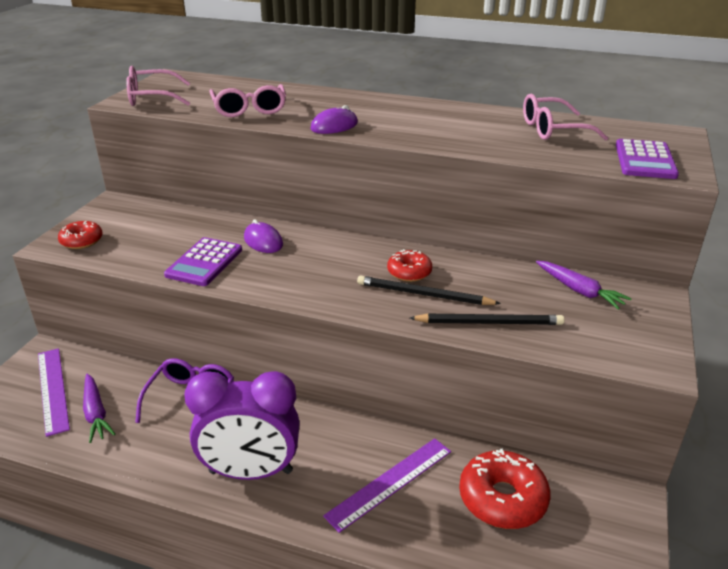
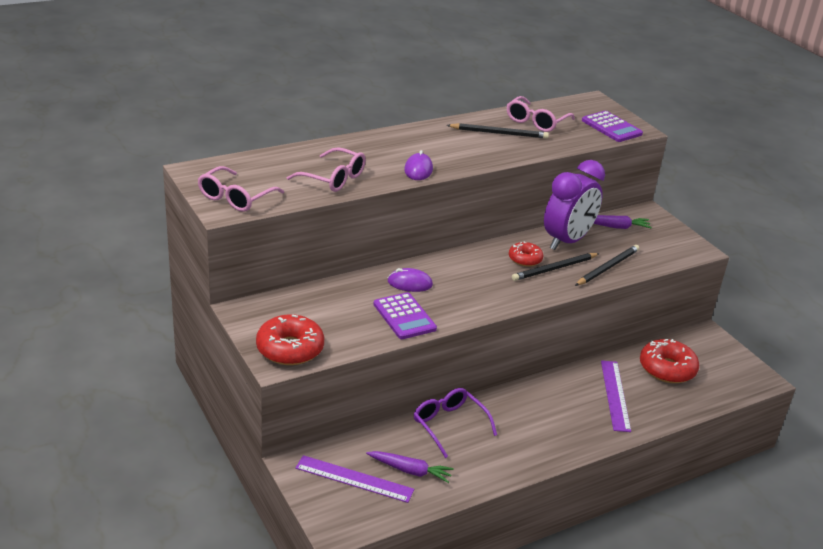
camera: 50 degrees left, 0 degrees up
red donut [58,221,103,249] -> red donut [256,314,324,365], size x1.68
purple clock [184,371,300,480] -> purple clock moved to [544,160,605,250]
none -> black pencil [447,123,549,139]

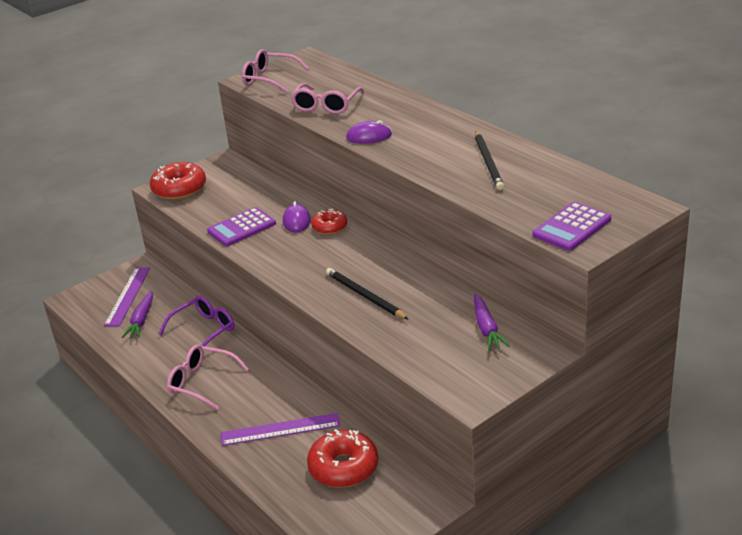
camera: 85 degrees right, 0 degrees up
pink glasses [507,96,575,132] -> pink glasses moved to [167,345,249,410]
red donut [509,241,543,267] -> red donut moved to [311,209,347,235]
purple clock [544,160,605,250] -> none
black pencil [575,245,639,286] -> none

